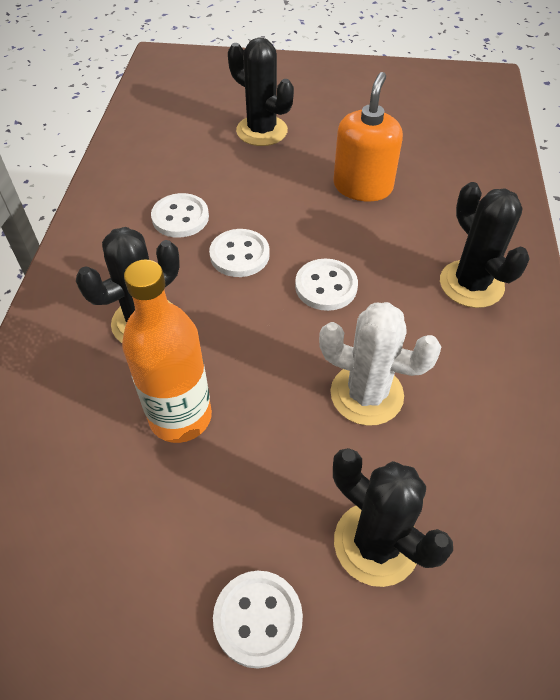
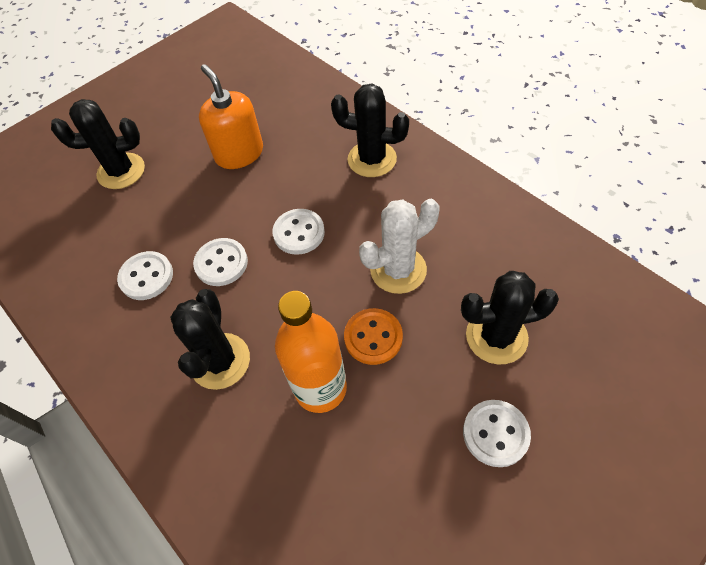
camera: 45 degrees left, 5 degrees up
none -> orange button [344,308,403,365]

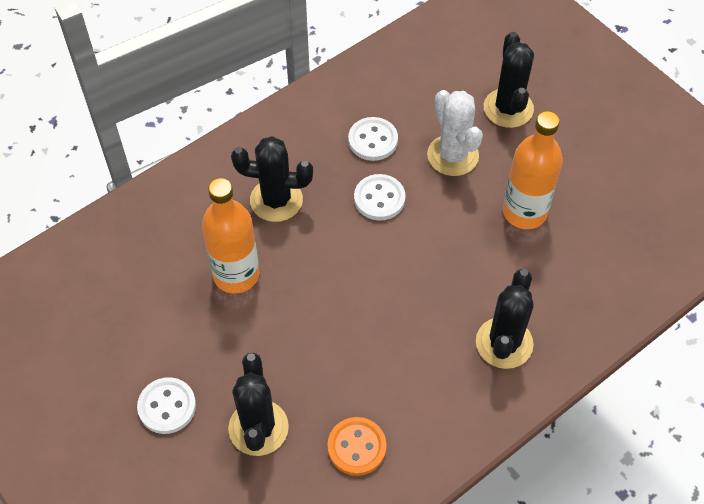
camera: 90 degrees right, 0 degrees up
orange soap dispenser [199,64,263,169] -> orange bottle [503,111,563,229]
white button [272,209,325,255] -> none
orange button [344,308,403,365] -> orange button moved to [327,417,386,476]
white cactus [359,199,439,294] -> white cactus moved to [427,90,483,176]

